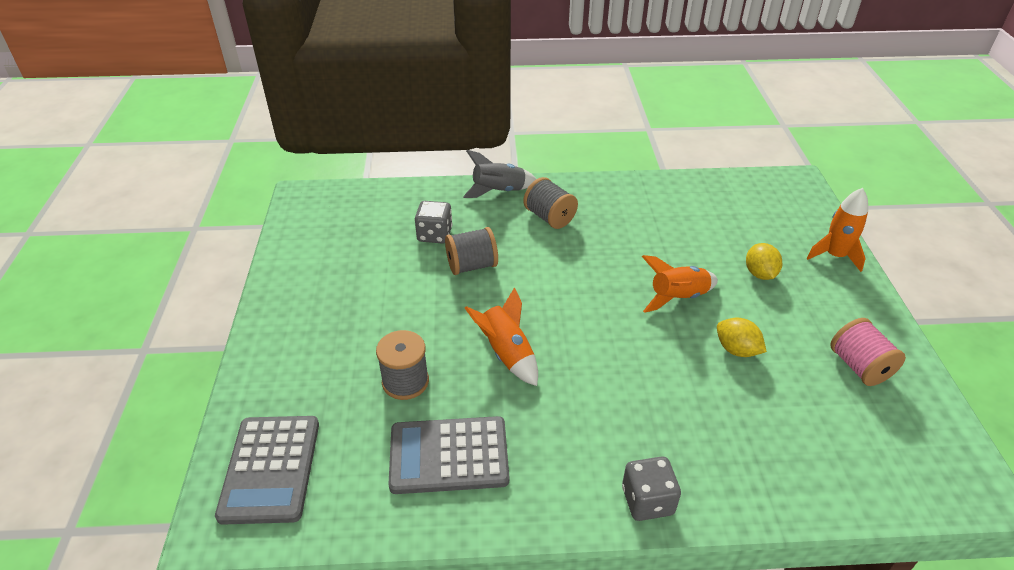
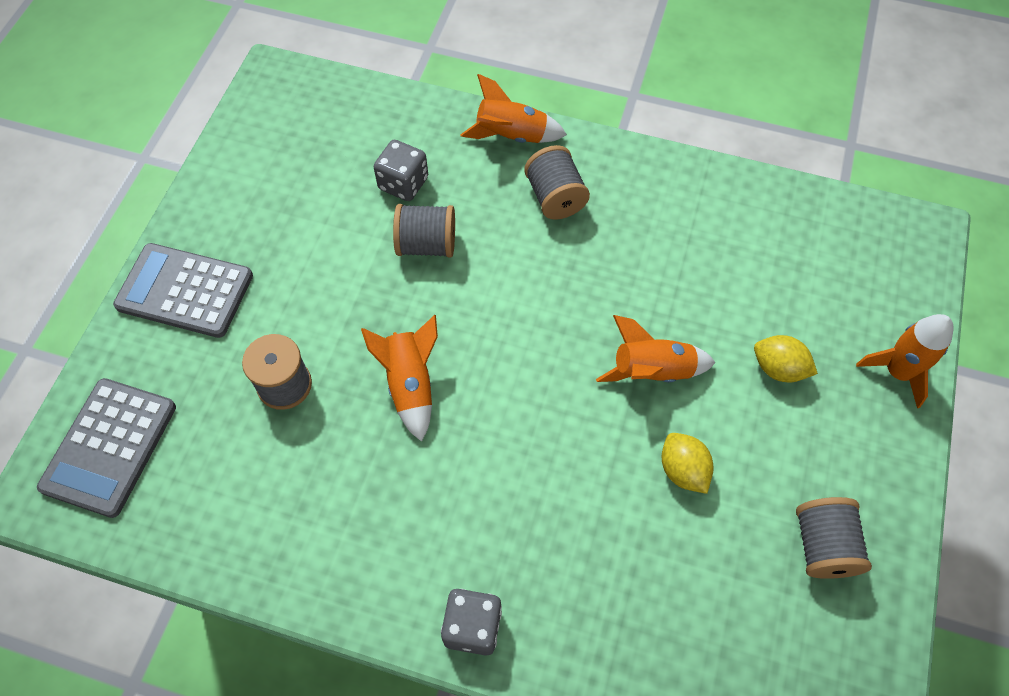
camera: 20 degrees right, 20 degrees up
grey calculator [388,416,509,494] -> grey calculator moved to [113,243,253,338]
grey rocket [463,150,536,198] -> orange rocket [461,74,567,143]
yellow lemon [746,243,782,280] -> yellow lemon turned 75 degrees counterclockwise [754,335,818,382]
pink spool [830,318,906,386] -> grey spool [796,497,872,579]

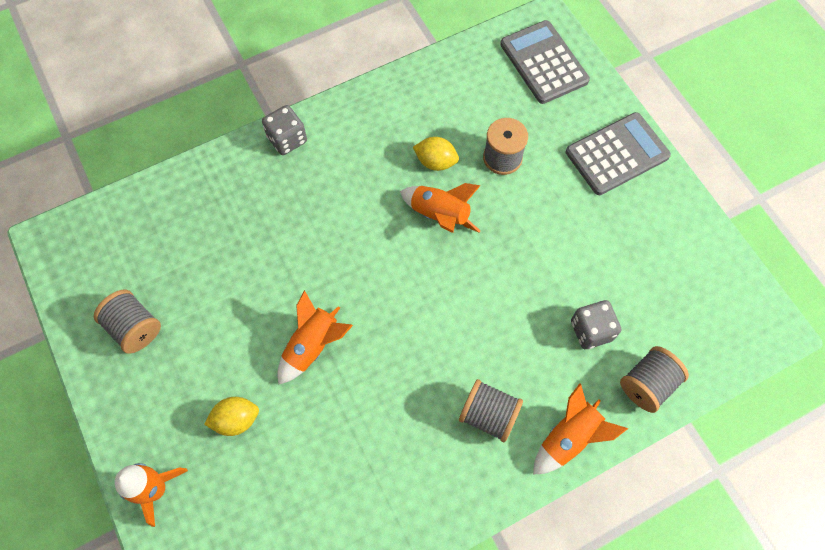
camera: 135 degrees right, 5 degrees up
grey spool [393,204,455,258] -> grey spool moved to [620,346,689,413]
yellow lemon [662,433,714,494] -> yellow lemon moved to [413,137,459,171]

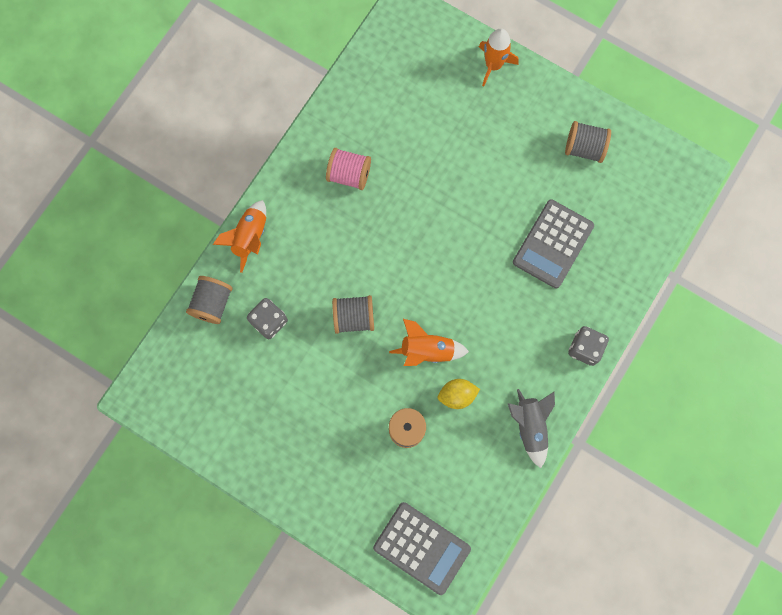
camera: 150 degrees right, 10 degrees up
yellow lemon [204,397,259,436] -> none
orange rocket [277,290,353,385] -> none
grey spool [459,379,523,442] -> grey spool moved to [332,295,374,334]
grey calculator [566,112,671,195] -> grey calculator moved to [513,199,594,288]
none -> pink spool [326,148,371,190]
none -> grey rocket [508,389,555,468]

